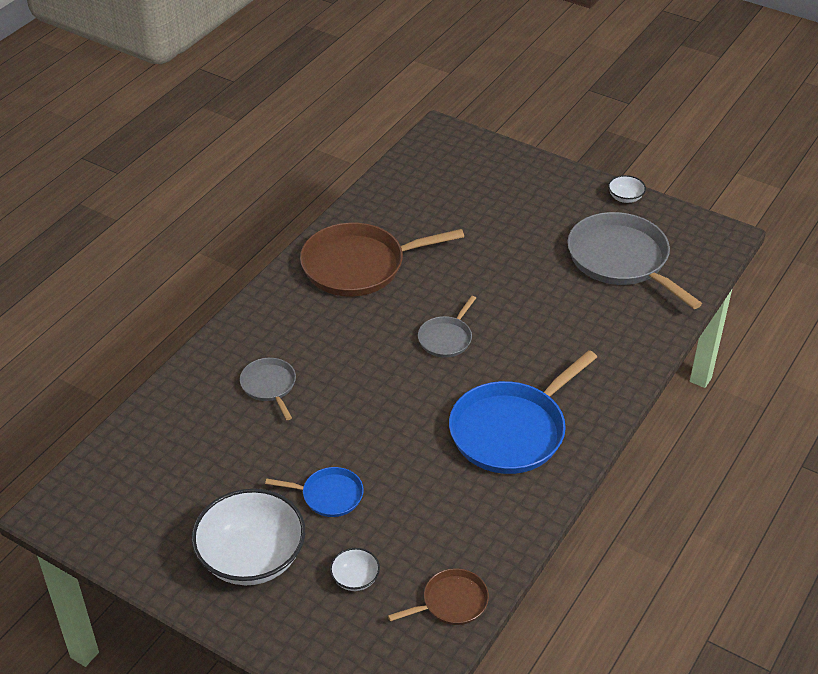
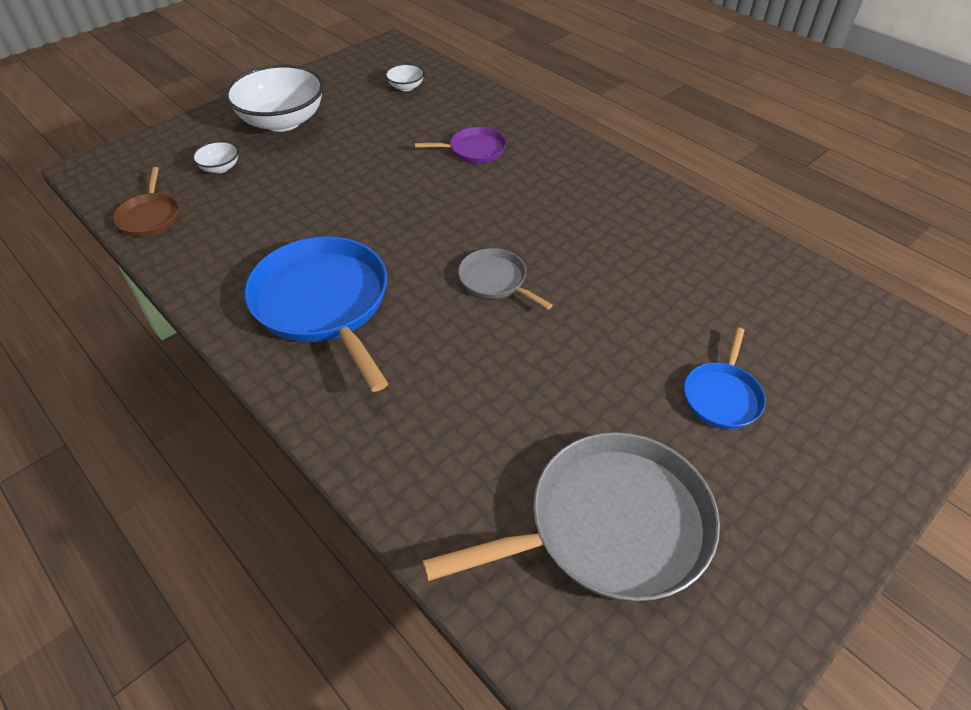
camera: 105 degrees right, 5 degrees up
grey pan [240,358,296,420] -> purple pan [415,127,506,163]
blue pan [265,467,364,517] -> blue pan moved to [684,327,766,429]
brown pan [300,223,464,296] -> none
white bowl [608,175,646,203] -> white bowl moved to [385,64,424,91]

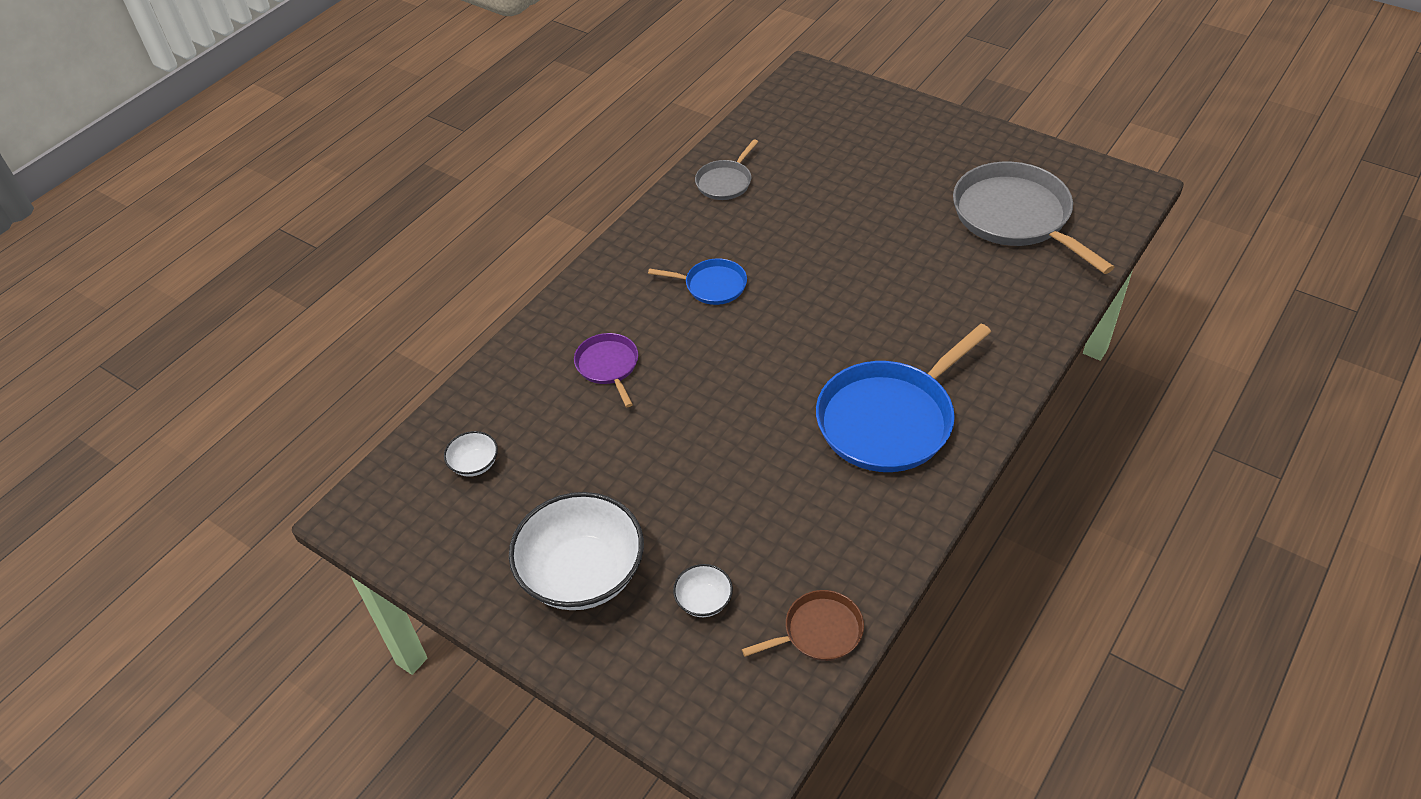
camera: 100 degrees left, 0 degrees up
grey pan [458,248,553,309] -> grey pan moved to [695,139,758,200]
blue pan [684,327,766,429] -> blue pan moved to [648,258,747,305]

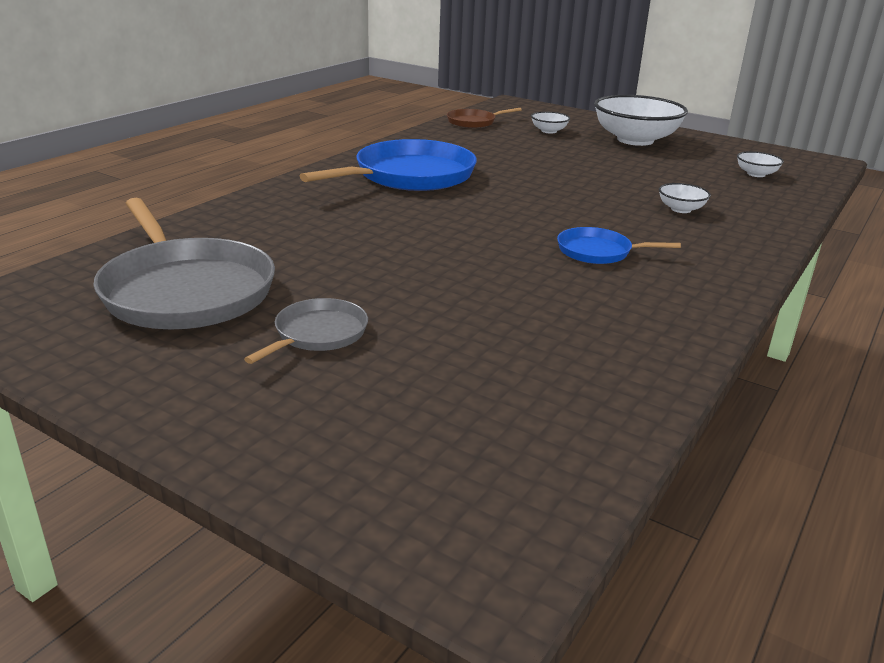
camera: 175 degrees right, 20 degrees down
purple pan [574,333,638,407] -> white bowl [659,183,711,213]
grey pan [695,139,758,200] -> grey pan moved to [244,298,368,364]

